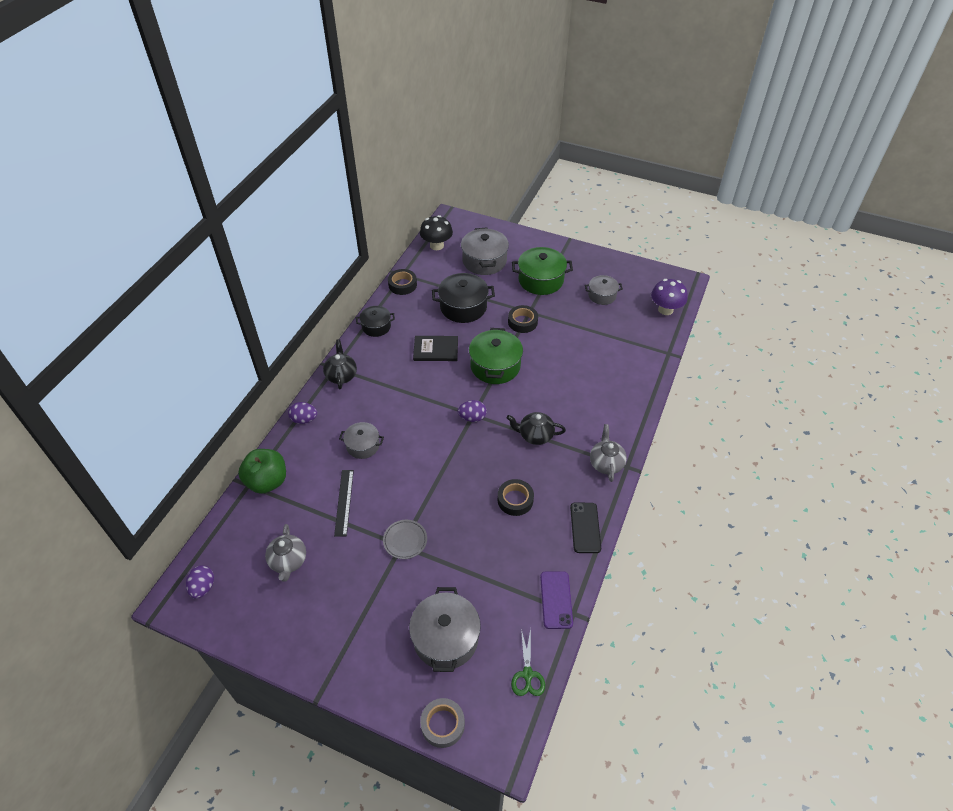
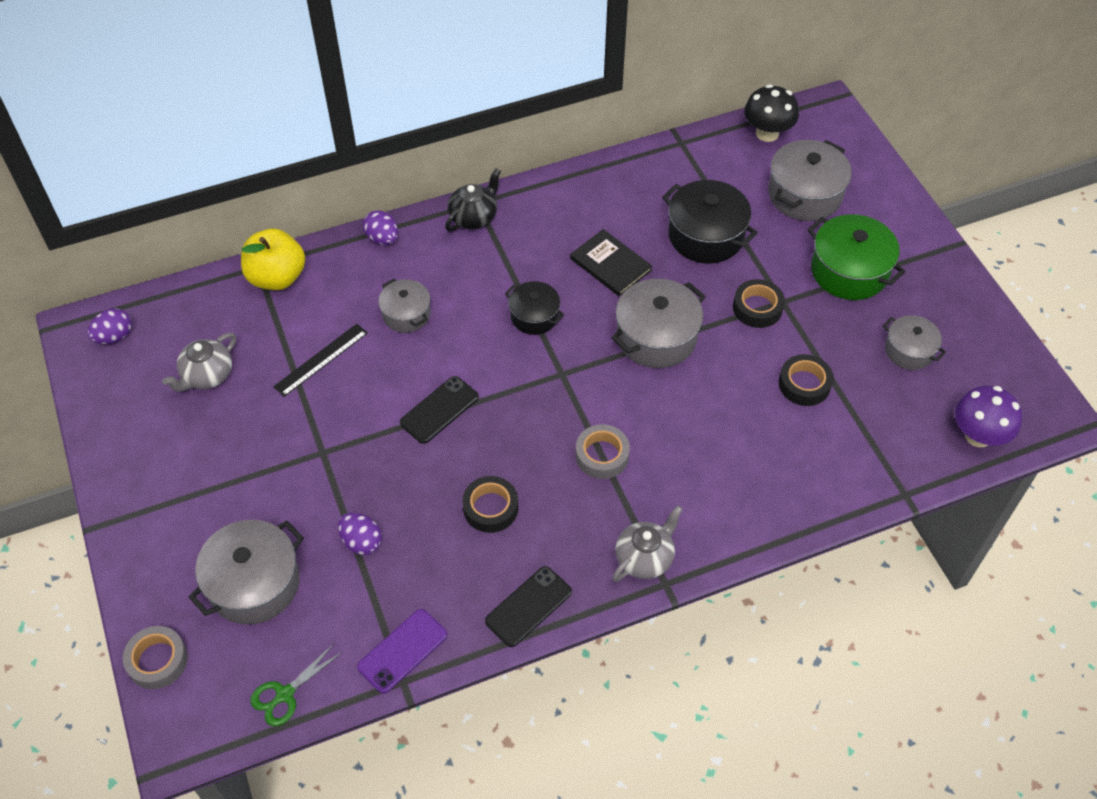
camera: 45 degrees right, 5 degrees up
green apple [238,449,286,494] -> yellow apple [241,228,305,290]
black pot [356,306,395,337] -> black pot moved to [505,281,564,335]
grey plate [383,520,427,559] -> none
black tape [388,269,417,295] -> black tape moved to [779,354,834,406]
purple egg [457,400,487,422] -> purple egg moved to [338,513,382,555]
green pot [469,328,523,384] -> grey pot [611,279,706,368]
black teapot [507,412,566,445] -> grey tape [575,424,630,479]
none -> black phone [400,376,479,444]

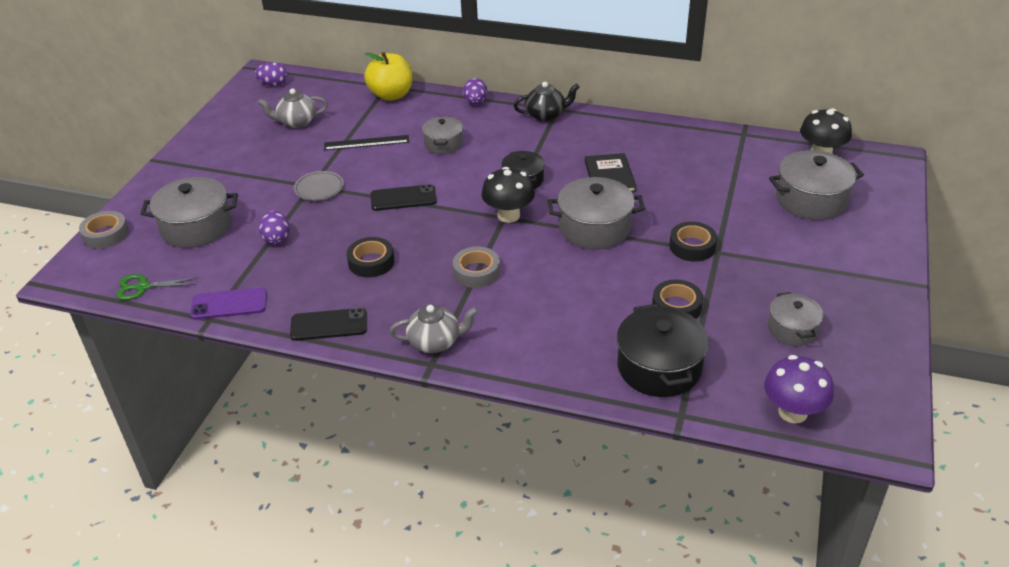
camera: 40 degrees right, 15 degrees down
black pot [662,180,758,263] -> black pot moved to [617,304,709,397]
green pot [808,214,906,300] -> none
none -> grey plate [294,171,344,201]
none -> black mushroom [482,167,535,223]

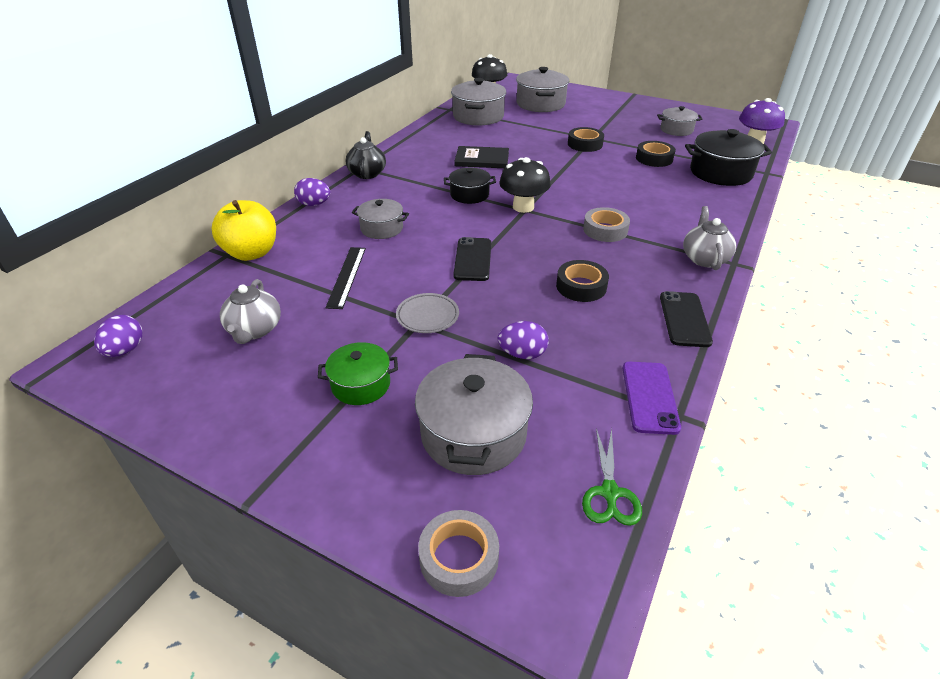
camera: 80 degrees left, 0 degrees up
grey pot [548,177,645,249] -> grey pot moved to [451,78,506,126]
none -> green pot [318,342,398,405]

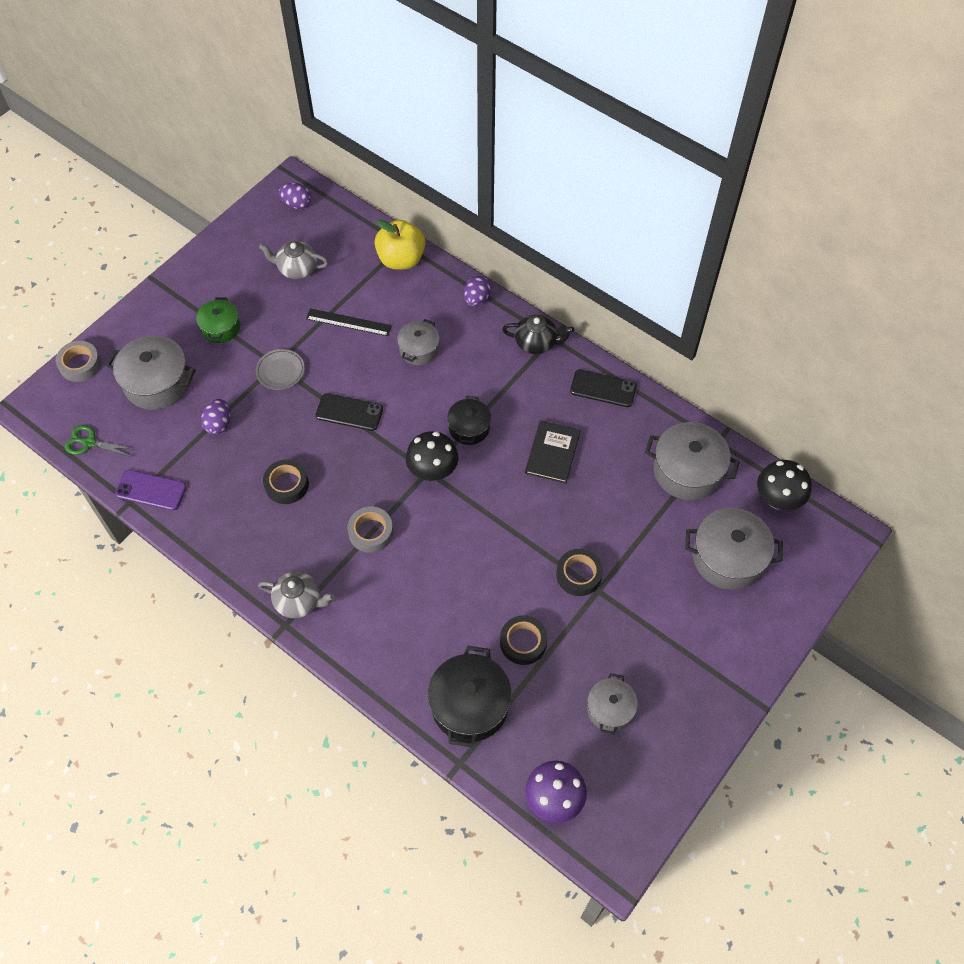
camera: 100 degrees right, 20 degrees up
black phone [660,291,713,347] -> black phone moved to [570,369,637,407]

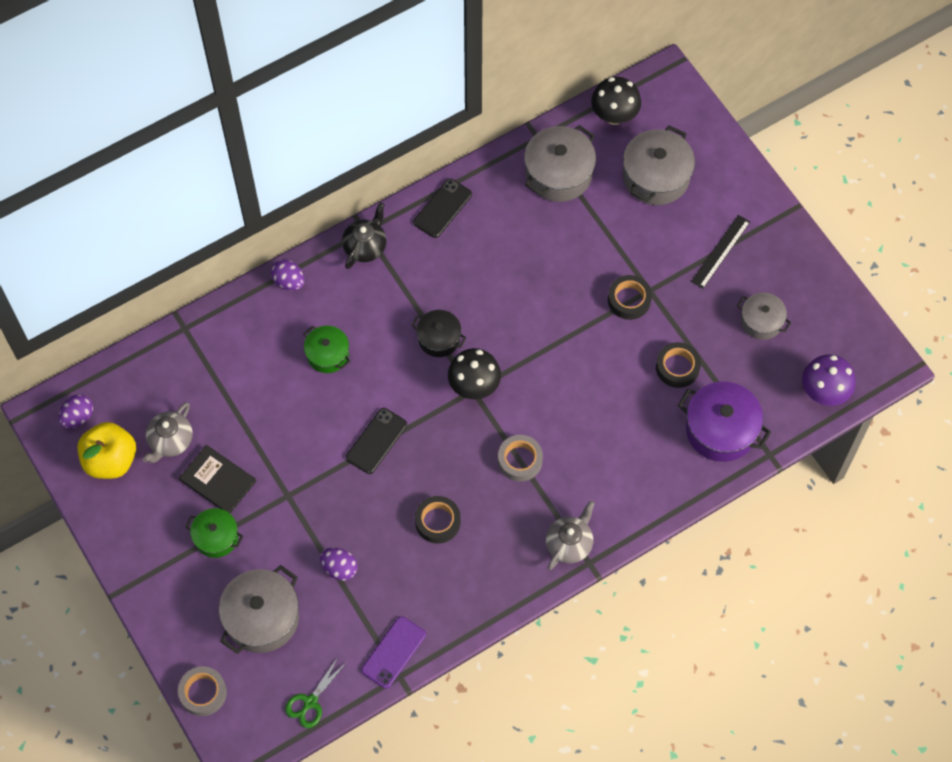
camera: 70 degrees left, 5 degrees up
grey plate [256,349,305,390] -> none
black ruler [306,308,392,336] -> black ruler moved to [691,215,750,289]
yellow apple [375,220,425,270] -> yellow apple moved to [77,422,136,479]
grey pot [397,319,440,365] -> green pot [303,326,350,373]
black pot [428,646,512,748] -> purple pot [678,382,771,462]
black book [525,420,581,483] -> black book moved to [179,445,256,513]

